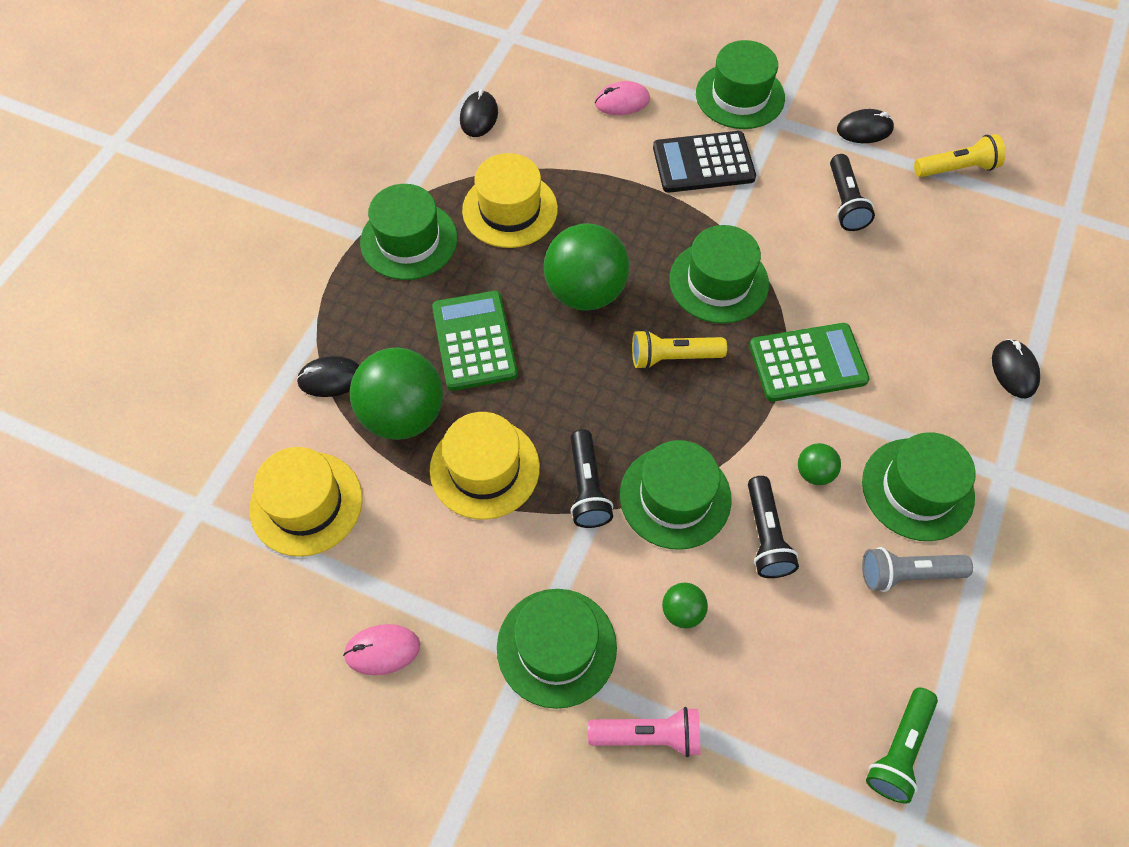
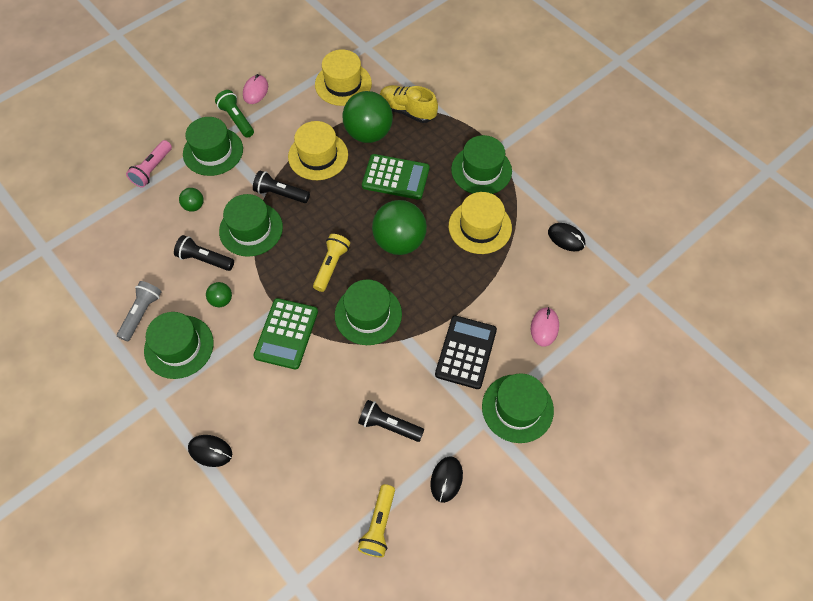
camera: 115 degrees right, 0 degrees up
black mouse [296,356,360,397] -> yellow shoe [380,85,438,123]
green flashlight [866,687,938,804] -> green flashlight moved to [215,90,254,138]

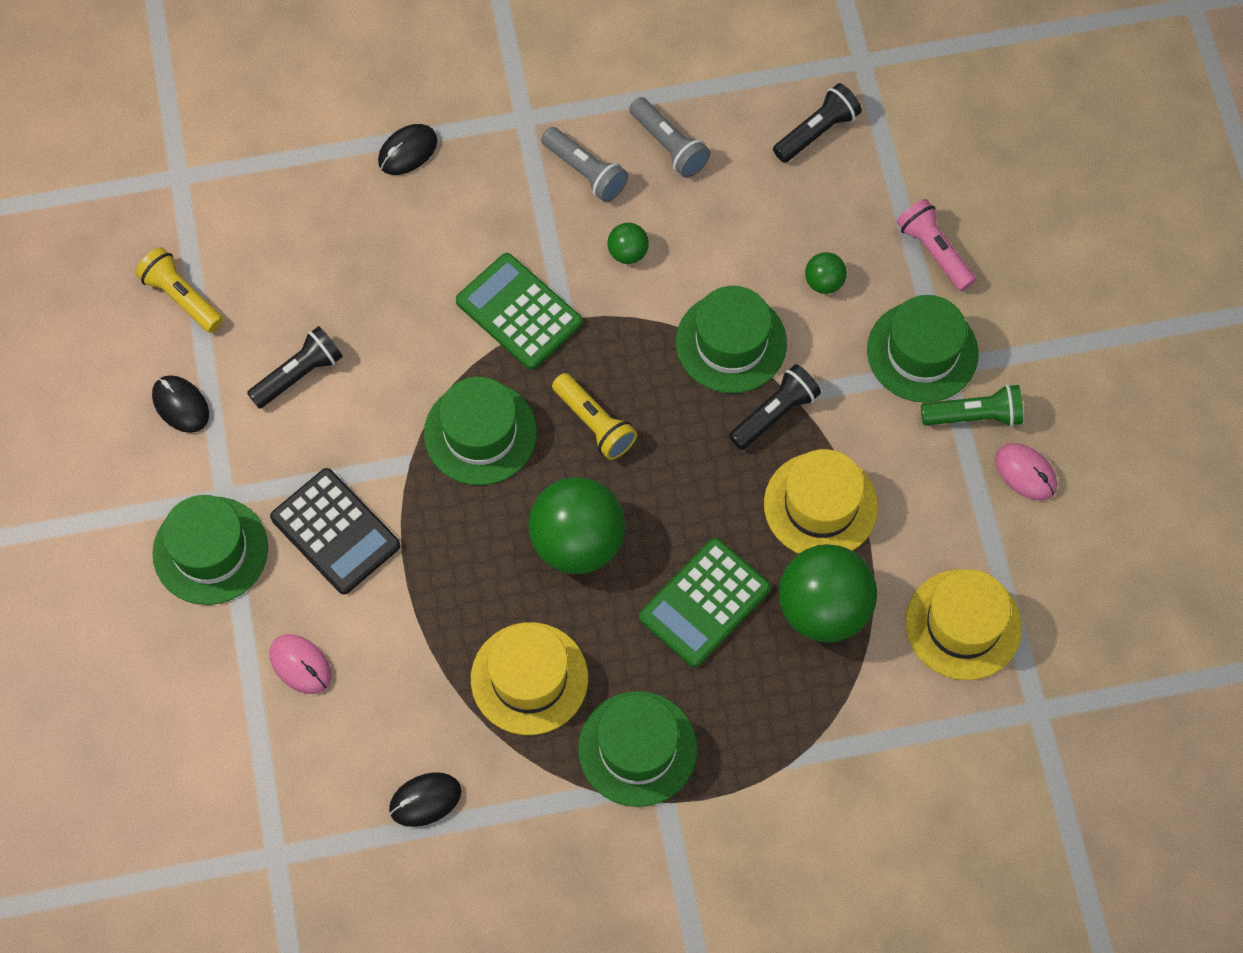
camera: 120 degrees right, 5 degrees up
green hat [144,312,214,379] -> grey flashlight [541,127,628,202]
black flashlight [174,235,234,271] -> black flashlight moved to [773,83,862,163]
yellow shoe [380,85,438,123] -> none

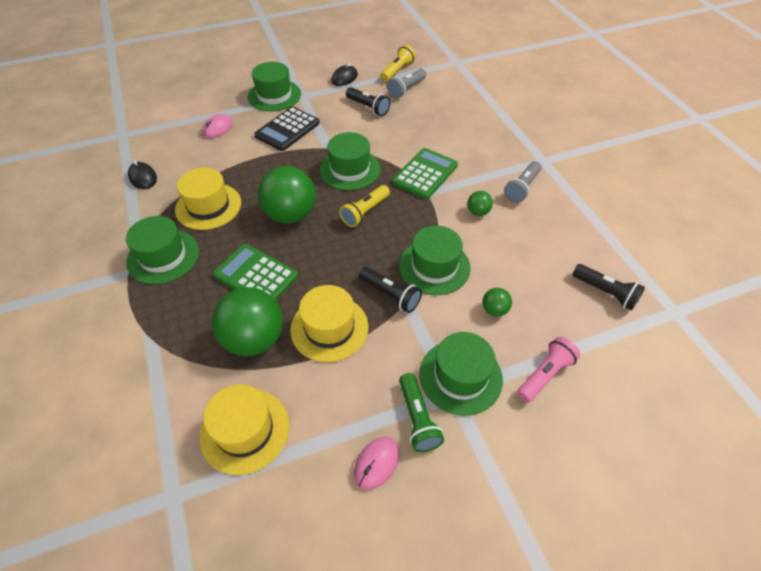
camera: 80 degrees right, 15 degrees down
black mouse [378,124,437,175] -> none
grey flashlight [629,97,710,178] -> grey flashlight moved to [387,69,426,98]

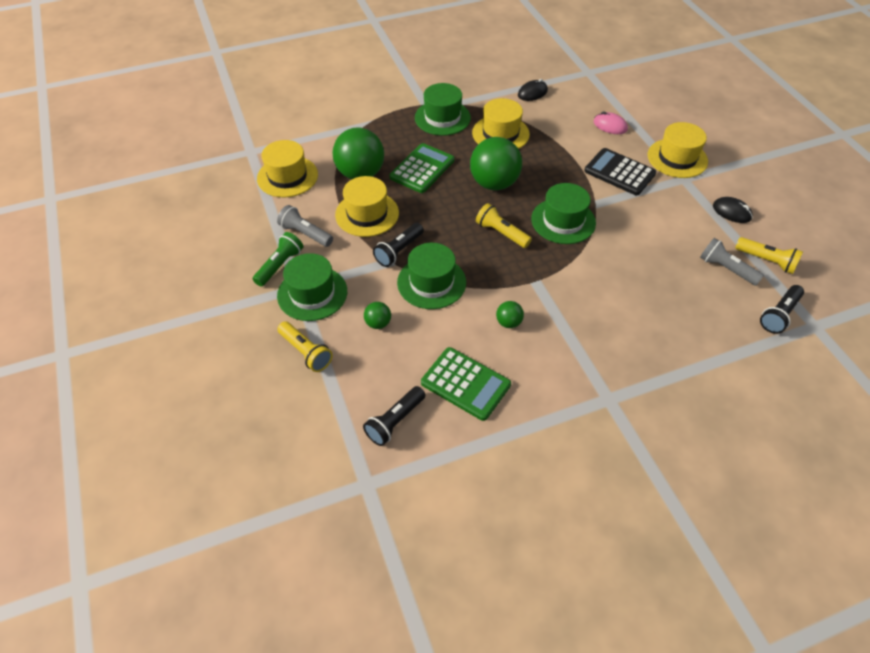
camera: 90 degrees right, 0 degrees up
green hat [248,62,301,111] -> yellow hat [647,122,708,178]
black flashlight [346,87,390,116] -> black flashlight moved to [760,285,804,334]
pink mouse [354,437,400,490] -> none
green calculator [392,148,458,199] -> green calculator moved to [421,347,511,421]
green flashlight [399,373,444,452] -> green flashlight turned 135 degrees clockwise [253,232,304,287]
grey flashlight [504,161,541,203] -> grey flashlight moved to [277,205,333,247]
pink flashlight [517,337,580,403] -> yellow flashlight [277,321,333,372]

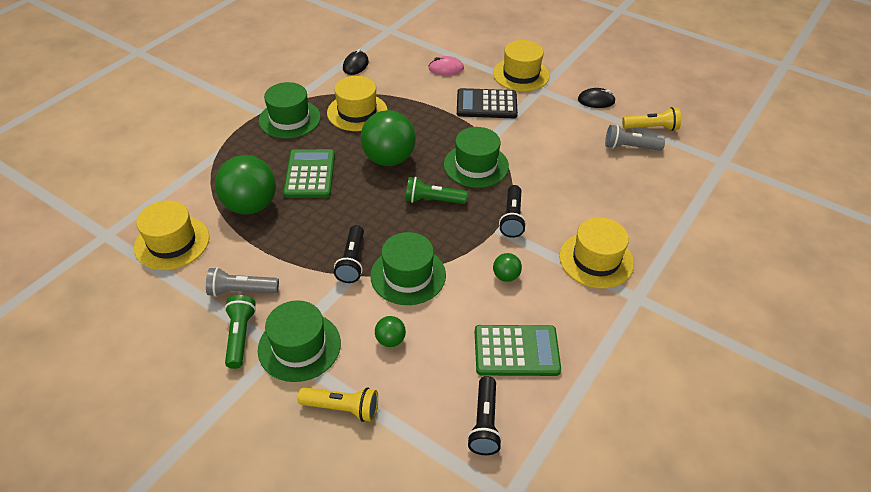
camera: 35 degrees left, 5 degrees down
yellow hat [335,176,399,237] -> yellow hat moved to [559,217,634,288]
yellow flashlight [476,203,532,248] -> green flashlight [405,177,467,204]
black flashlight [760,285,804,334] -> black flashlight moved to [499,185,526,238]

